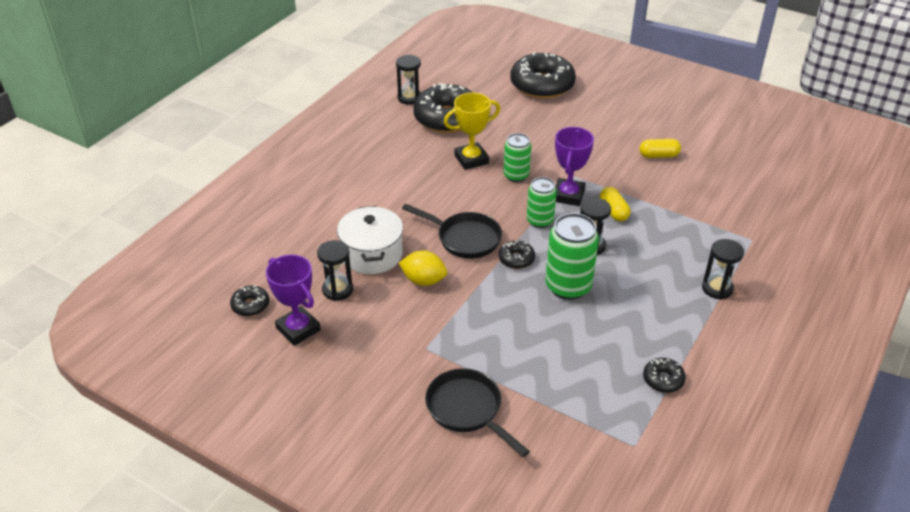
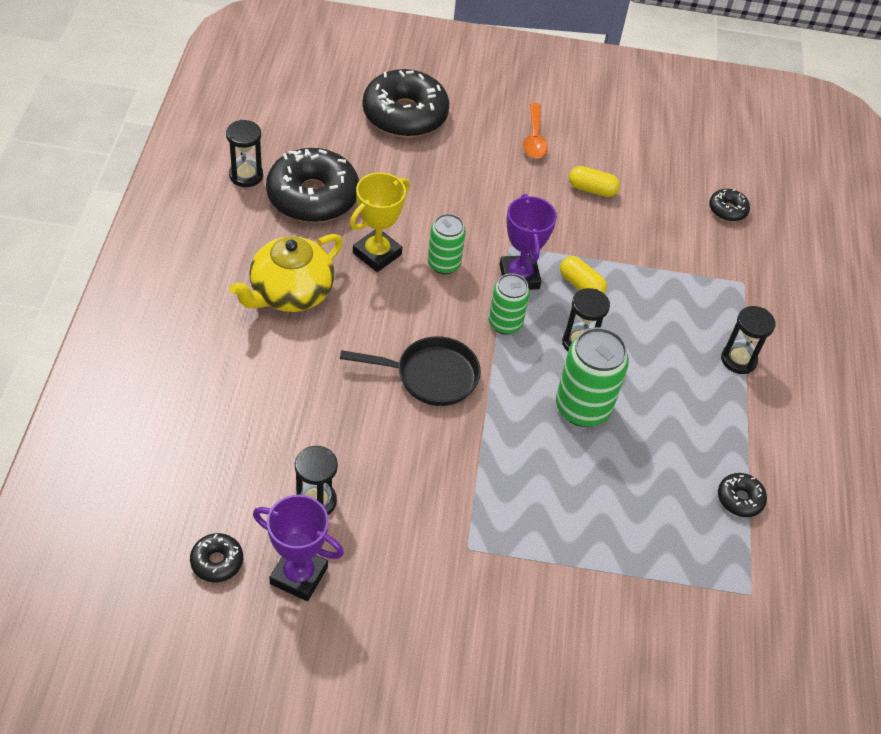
camera: 30 degrees left, 10 degrees up
white pot [337,206,403,274] -> none
yellow lemon [399,251,447,286] -> none
black pan [425,368,530,457] -> none
black donut [499,240,535,269] -> black donut moved to [709,189,750,221]
yellow capsule [639,139,681,158] -> yellow capsule turned 45 degrees clockwise [569,166,620,197]
none -> yellow teapot [229,234,343,312]
none -> orange spoon [523,103,548,158]

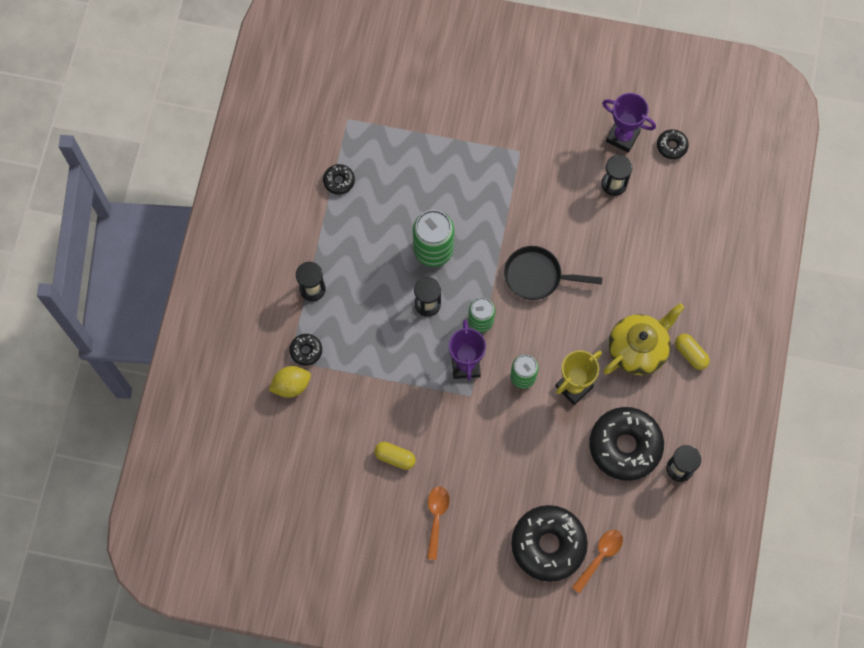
camera: 170 degrees left, 20 degrees up
yellow capsule [560,256,607,294] -> yellow capsule moved to [675,334,710,370]
black donut [709,189,750,221] -> black donut moved to [289,334,322,366]
none -> yellow lemon [269,366,311,398]
none -> orange spoon [572,530,623,594]

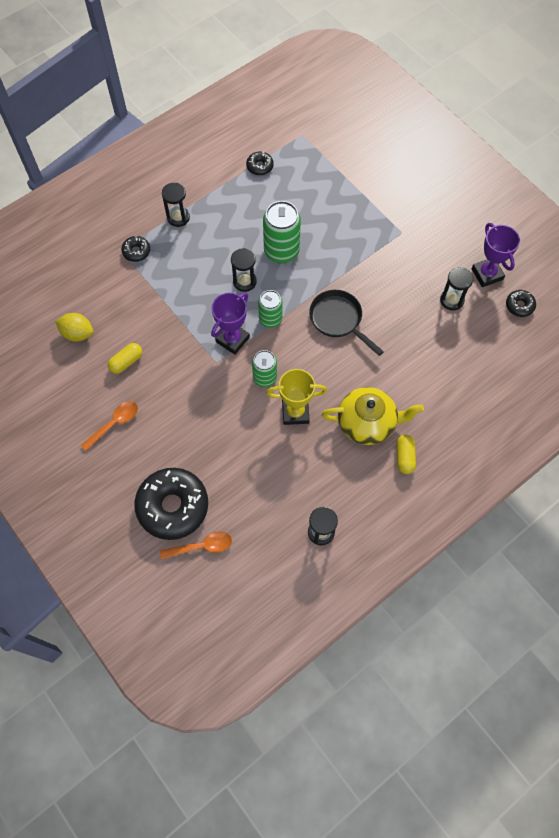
camera: 40 degrees right, 5 degrees down
yellow lemon [269,366,311,398] -> yellow lemon moved to [55,313,94,342]
yellow capsule [374,442,416,470] -> yellow capsule turned 75 degrees clockwise [108,343,142,374]
black donut [589,407,664,481] -> none

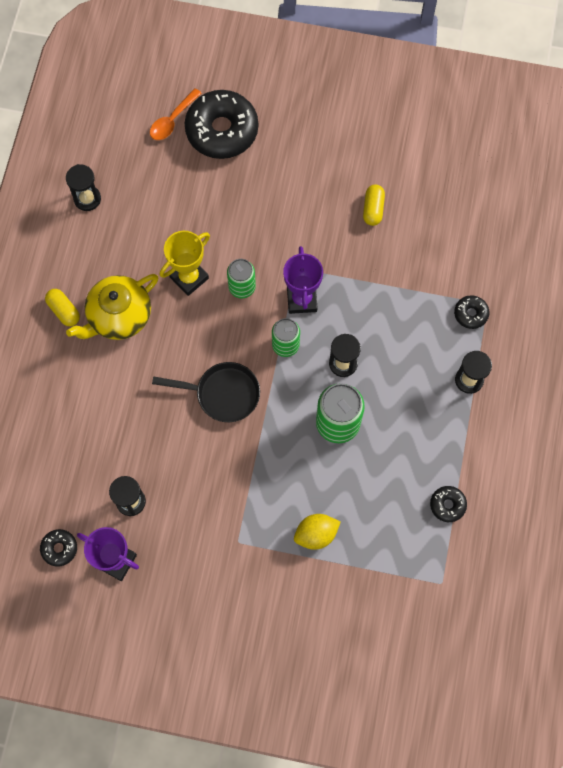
camera: 140 degrees right, 5 degrees up
yellow lemon [55,313,94,342] -> yellow lemon moved to [294,514,341,550]
orange spoon [81,401,138,451] -> none

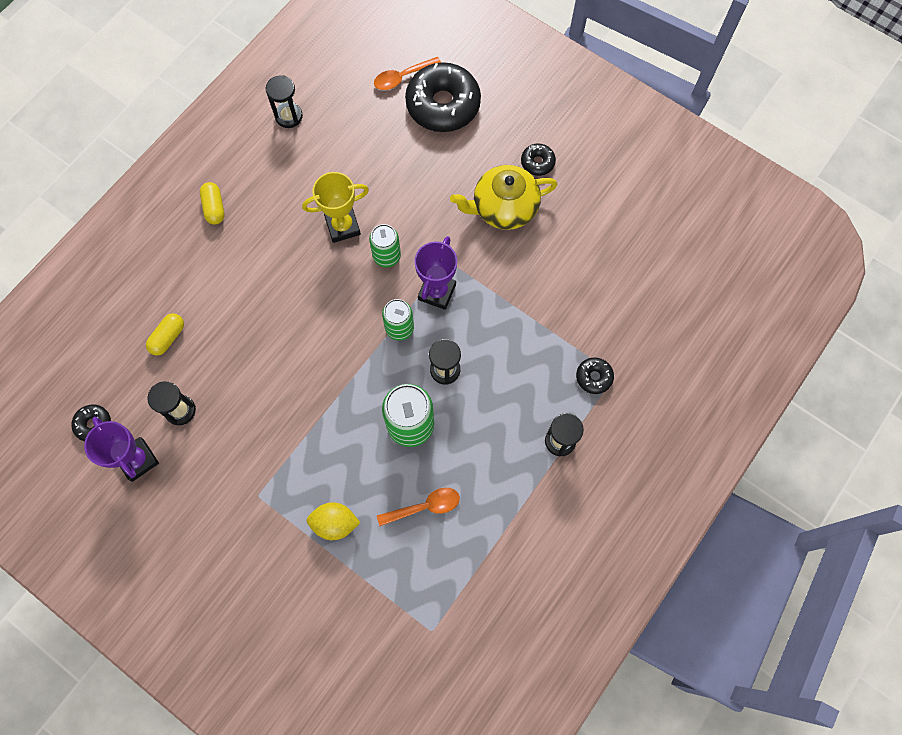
camera: 25 degrees right, 0 degrees up
yellow teapot [66,274,158,340] -> yellow teapot moved to [450,165,558,230]
black pan [152,362,260,422] -> none
yellow capsule [363,185,385,226] -> yellow capsule moved to [146,313,184,356]
black donut [430,486,467,522] -> black donut moved to [521,144,556,176]
none -> orange spoon [377,488,460,526]

